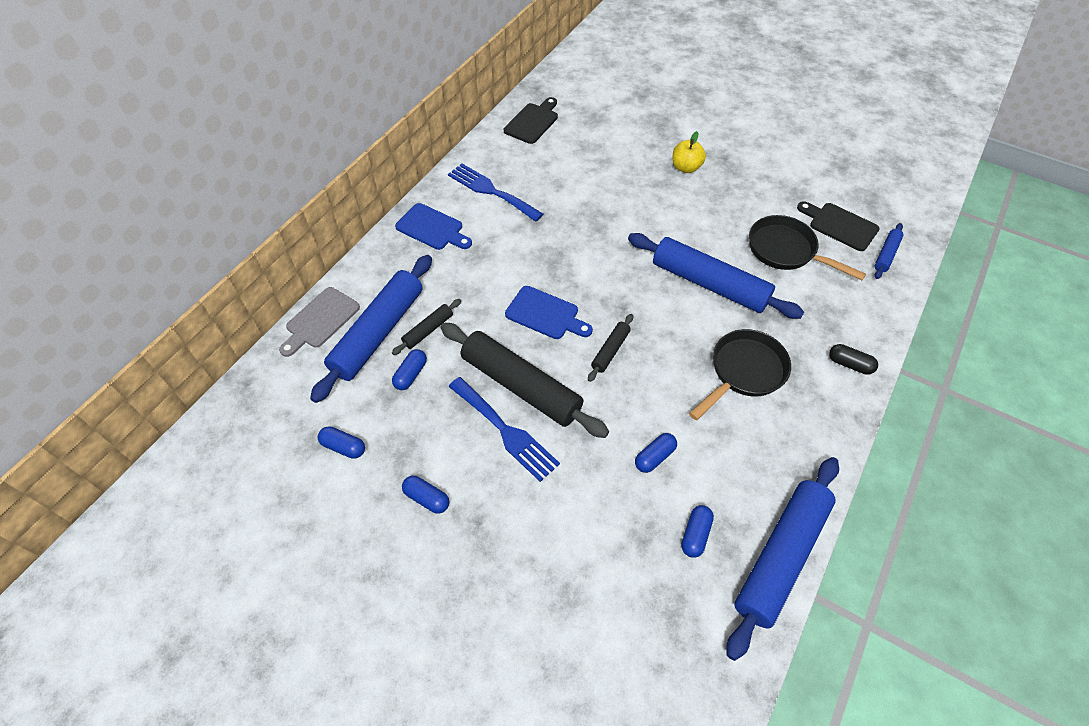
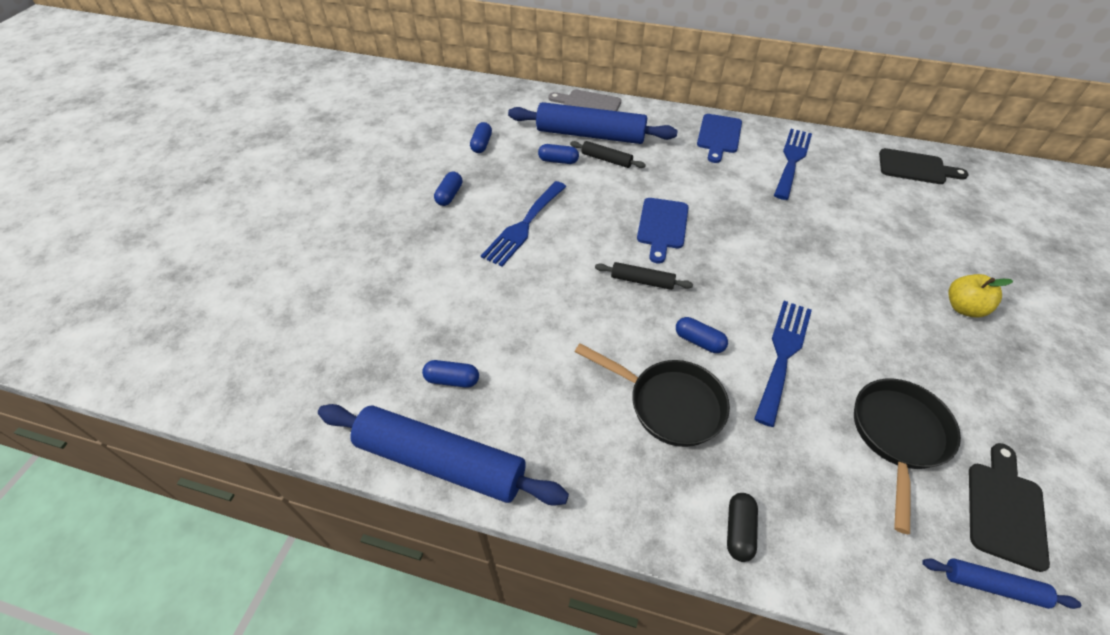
camera: 75 degrees right, 5 degrees down
black rolling pin [440,323,609,438] -> none
blue rolling pin [628,233,804,319] -> blue fork [754,301,812,427]
blue capsule [635,433,677,473] -> blue capsule moved to [676,317,728,353]

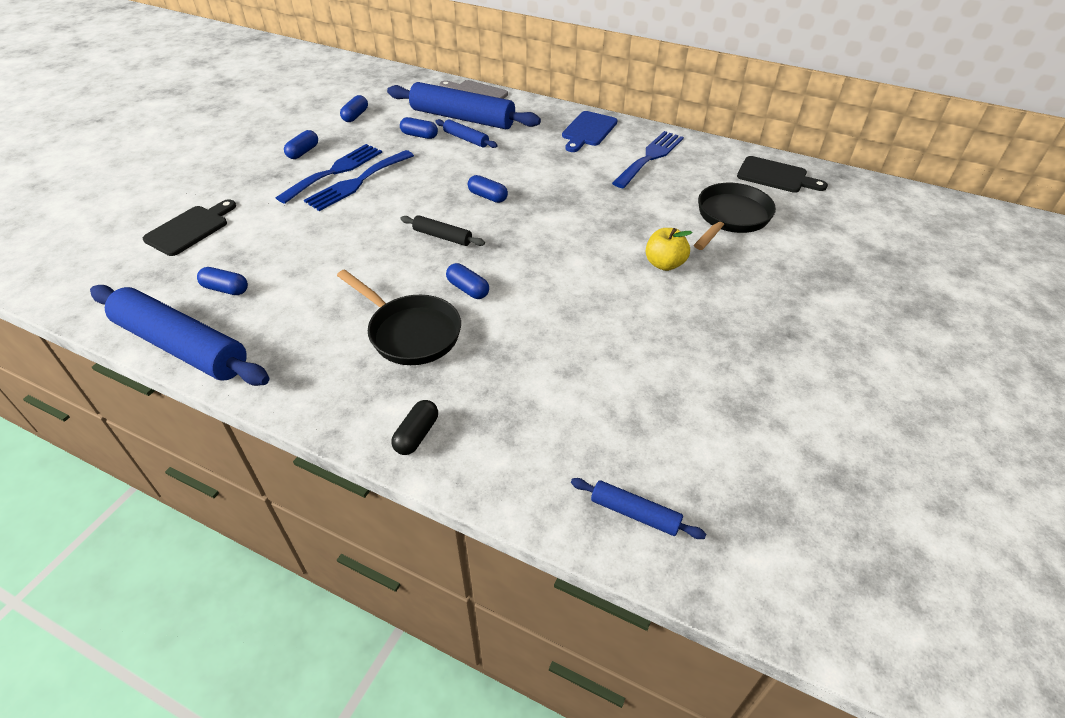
camera: 10 degrees right, 5 degrees down
black rolling pin [570,141,646,168] -> blue rolling pin [435,119,498,148]
blue cutting board [637,198,689,263] -> blue capsule [468,175,508,203]
blue fork [754,301,812,427] -> blue fork moved to [276,144,382,204]
black pan [854,378,961,534] -> black pan moved to [694,183,776,250]
yellow apple [948,274,1013,317] -> yellow apple moved to [646,228,693,271]
black cutting board [969,443,1050,572] -> black cutting board moved to [143,200,236,256]

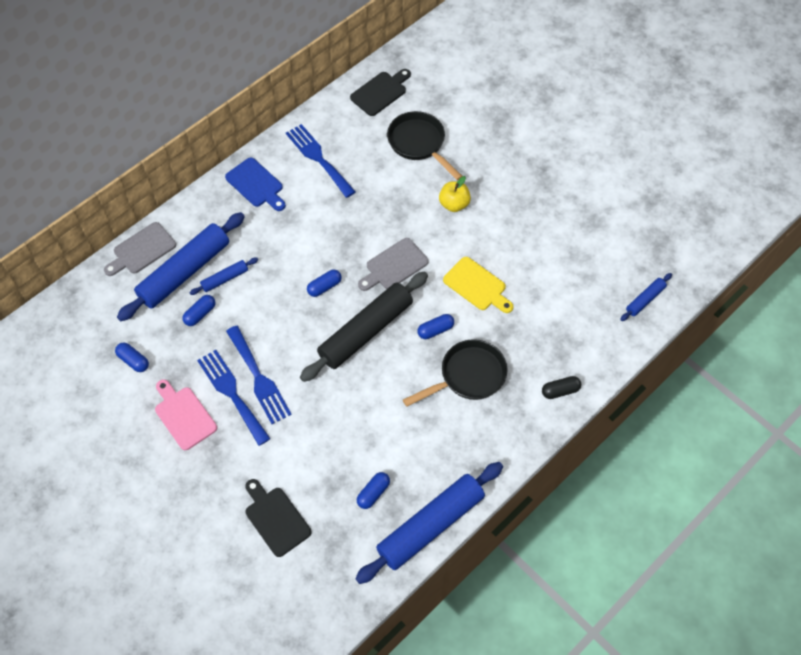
camera: 70 degrees left, 15 degrees up
blue capsule [284,130,318,159] -> pink cutting board [155,379,217,450]
black capsule [391,400,438,455] -> black capsule turned 60 degrees counterclockwise [542,376,581,399]
black rolling pin [400,215,485,246] -> black rolling pin [300,272,428,382], size x2.17
none -> grey cutting board [358,238,429,291]
none -> yellow cutting board [443,257,514,313]

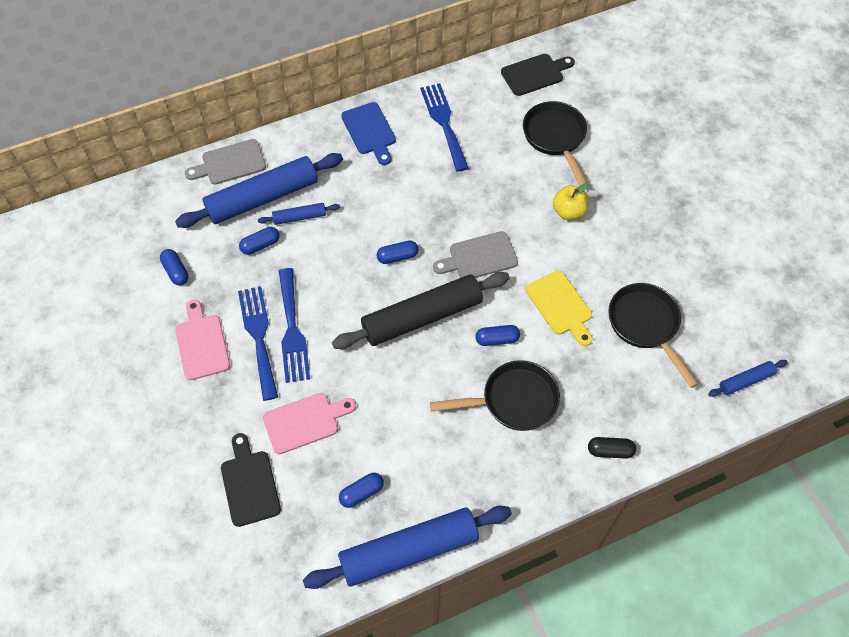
camera: 20 degrees right, 0 degrees up
none -> pink cutting board [263,393,356,454]
none -> black pan [608,283,699,388]

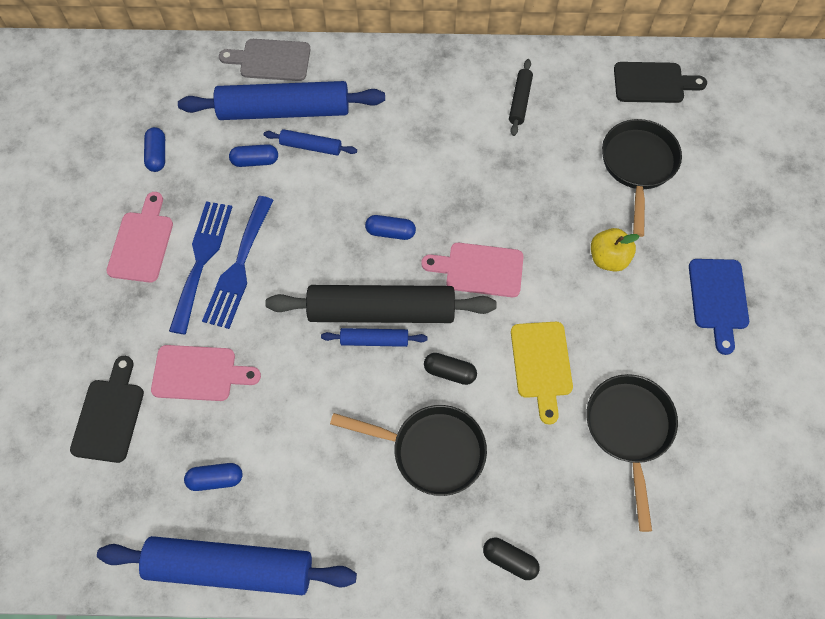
camera: 25 degrees right, 5 degrees up
blue cutting board [341,102,396,165] -> blue cutting board moved to [689,259,749,355]
blue fork [420,83,469,172] -> black rolling pin [509,59,533,136]
grey cutting board [433,231,518,278] -> pink cutting board [422,243,524,297]
blue capsule [475,325,520,346] -> black capsule [424,353,477,385]
blue rolling pin [708,360,788,397] -> blue rolling pin moved to [321,328,428,347]

